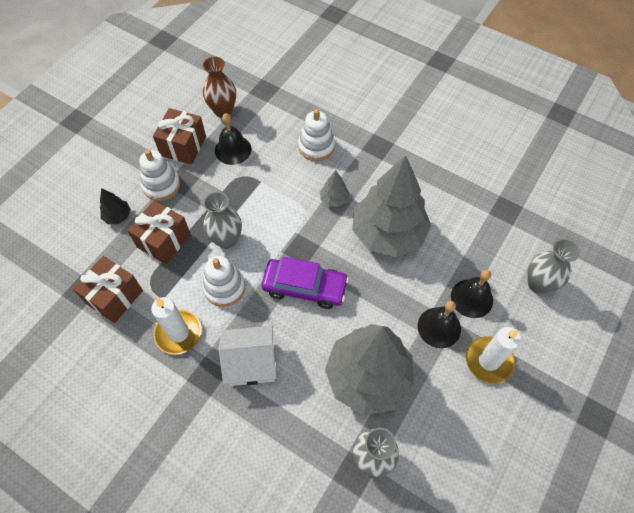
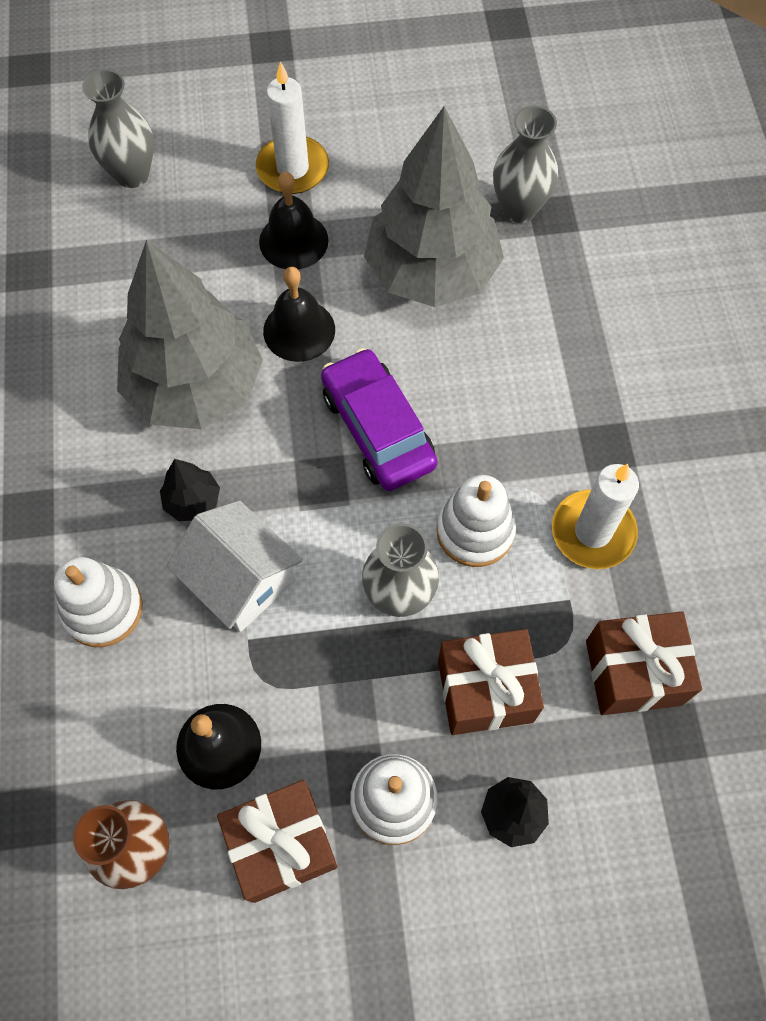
camera: 130 degrees left, 5 degrees up
white house [218,326,277,386] -> white house moved to [166,500,303,632]
grey tree [320,171,350,207] -> black tree [160,459,220,521]
black bell [451,270,493,318] -> black bell moved to [263,267,335,362]

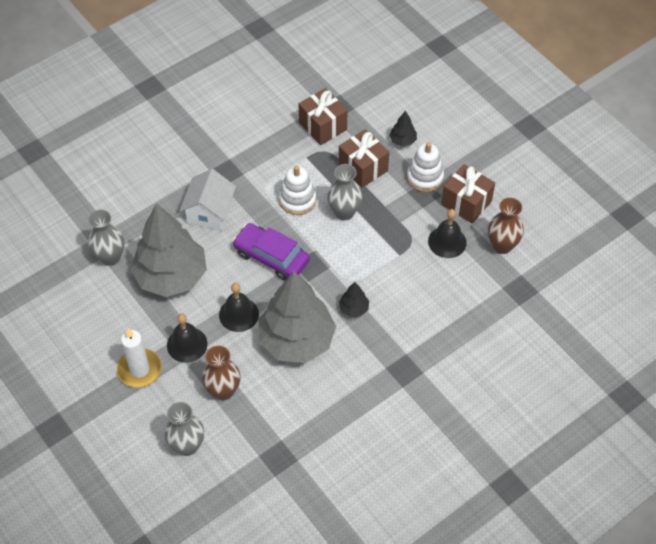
camera: 120 degrees left, 10 degrees down
white stacking toy [54,557,143,647] -> none
white house [166,500,303,632] -> white house moved to [180,169,236,231]
purple car [321,348,438,491] -> purple car turned 90 degrees clockwise [233,223,310,280]
white candle [552,464,639,569] -> none
none -> brown vase [202,346,241,401]

